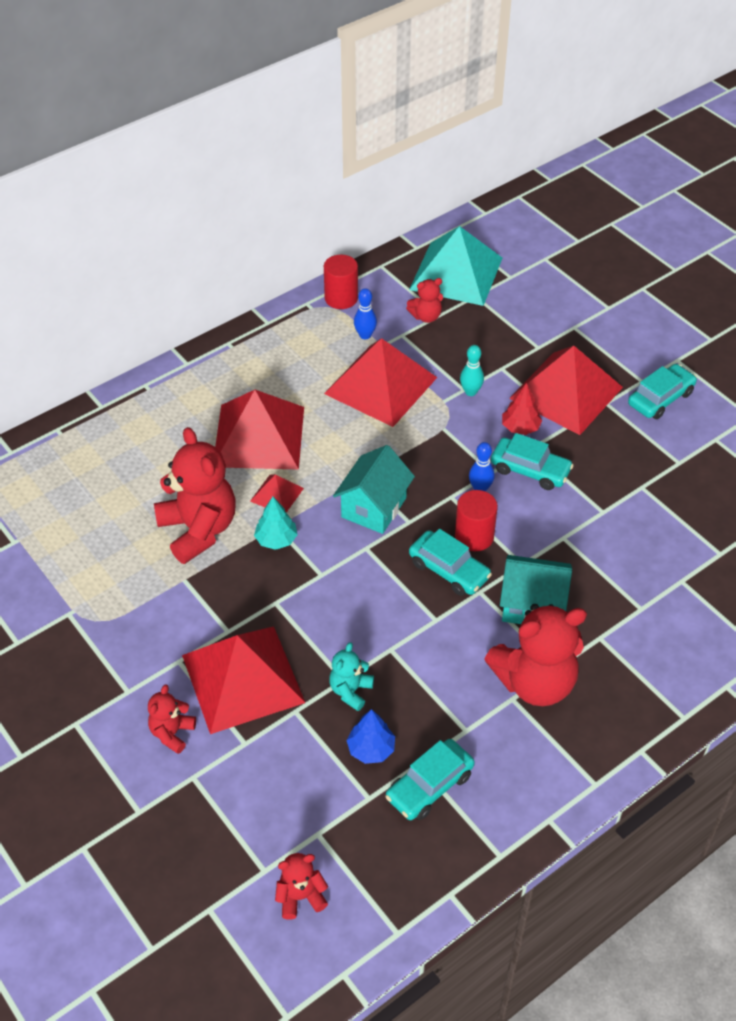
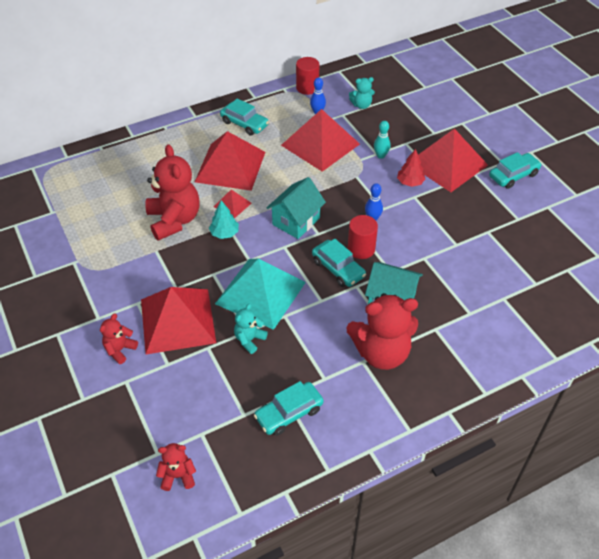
camera: 10 degrees right, 0 degrees up
blue tree [346,709,395,764] -> none
red teddy bear [406,278,443,323] -> turquoise teddy bear [349,77,375,109]
turquoise pyramid [409,226,502,306] -> turquoise pyramid moved to [215,258,306,330]
turquoise car [491,433,574,490] -> turquoise car moved to [220,98,269,136]

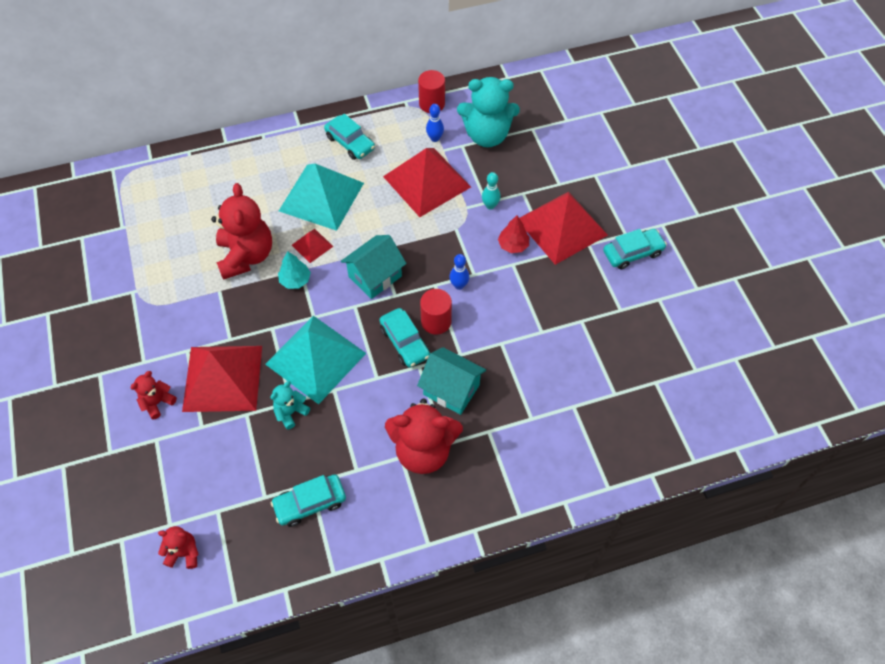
camera: 10 degrees right, 10 degrees up
red pyramid [195,131,265,191] -> turquoise pyramid [279,164,364,231]
turquoise teddy bear [349,77,375,109] -> turquoise teddy bear [457,77,520,147], size x2.05

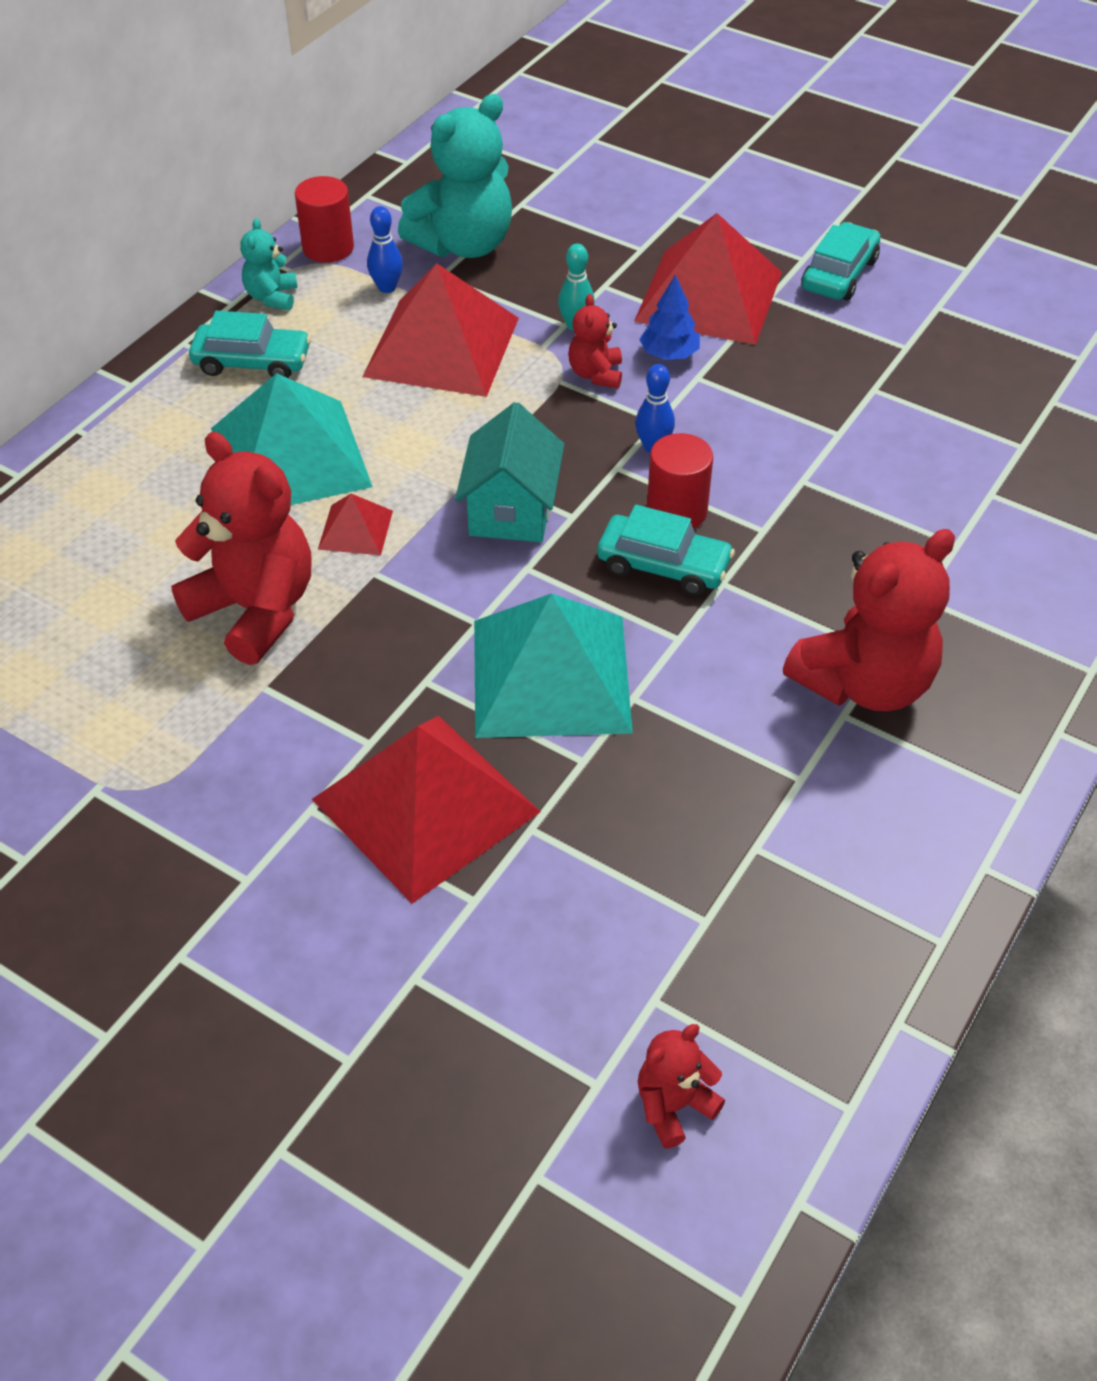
camera: 40 degrees left, 10 degrees down
red teddy bear [130,371,177,420] -> red teddy bear moved to [568,294,622,388]
turquoise teddy bear [270,381,310,430] -> turquoise teddy bear moved to [240,218,298,310]
turquoise car [271,474,346,527] -> none
turquoise tree [278,251,311,289] -> none
turquoise house [417,347,486,415] -> none
red tree [498,216,529,253] -> blue tree [639,275,700,360]

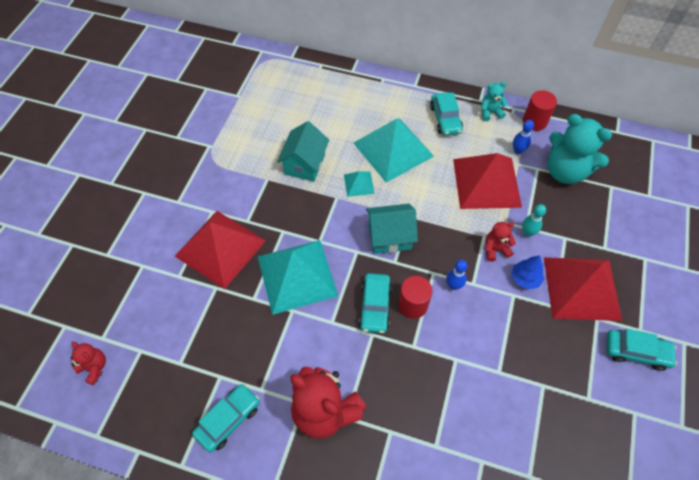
camera: 75 degrees right, 10 degrees up
red teddy bear [171,432,311,665] -> turquoise house [277,121,329,182]
red pyramid [318,494,393,555] -> turquoise pyramid [344,171,375,197]
none -> turquoise car [192,384,260,453]

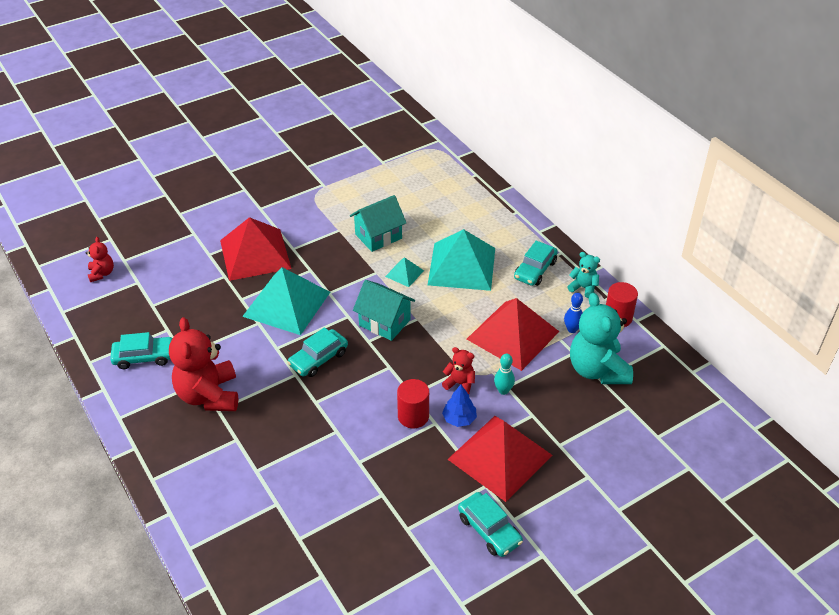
camera: 40 degrees right, 15 degrees down
red cylinder [398,276,433,319] -> red cylinder moved to [397,379,429,428]
blue bowling pin [446,260,468,290] -> none

